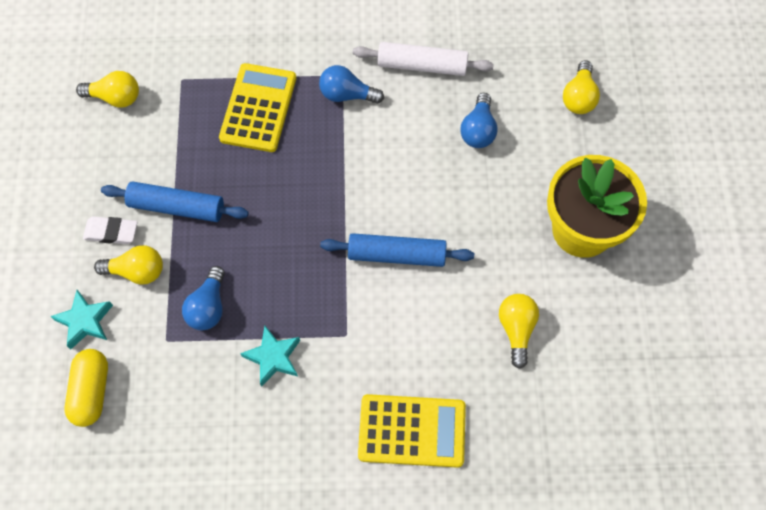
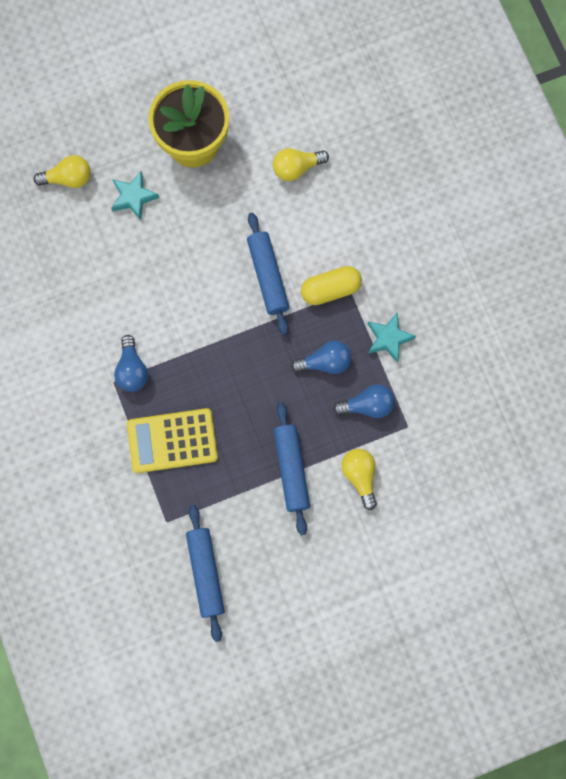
camera: 110 degrees left, 10 degrees up
turquoise star [50,290,113,350] -> turquoise star moved to [111,171,159,220]
yellow capsule [65,349,108,427] -> yellow capsule moved to [301,266,362,305]
yellow light bulb [76,71,139,108] -> blue rolling pin [186,505,225,642]
white eraser [83,216,138,244] -> none
white rolling pin [353,42,494,76] -> none
yellow calculator [358,394,466,468] -> none
blue light bulb [460,93,498,148] -> blue light bulb moved to [291,341,352,374]

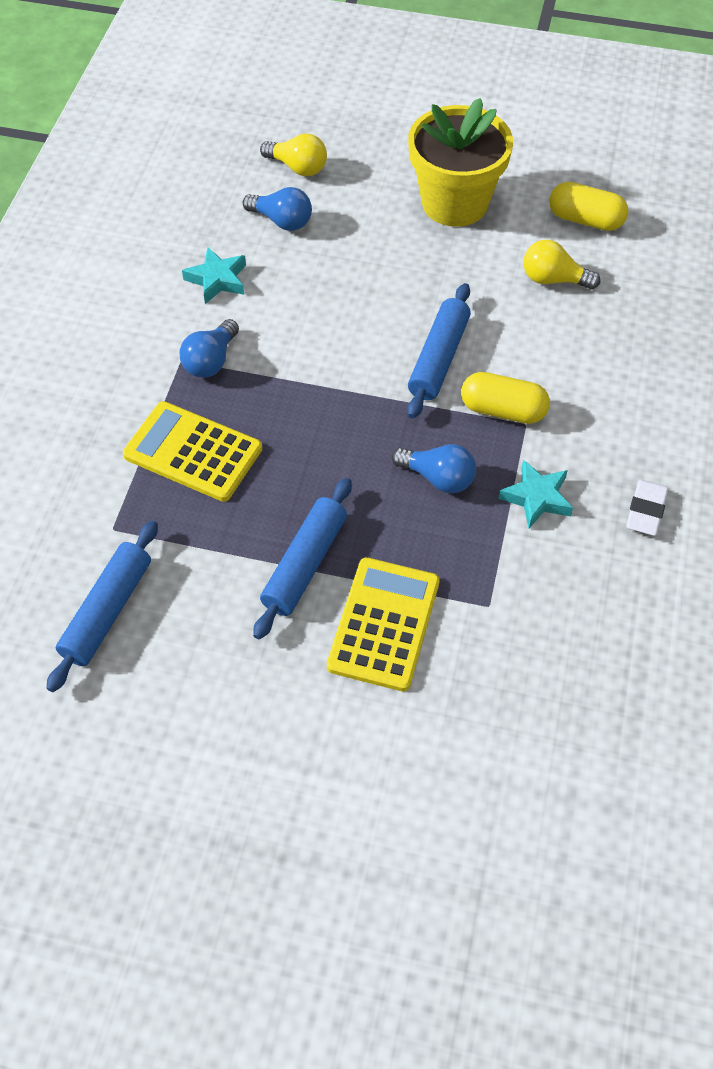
camera: 35 degrees right, 20 degrees down
turquoise star [111,171,159,220] -> turquoise star moved to [182,247,246,304]
blue light bulb [333,384,395,418] -> blue light bulb moved to [243,187,312,231]
yellow light bulb [341,449,377,510] -> yellow calculator [327,557,440,692]
none -> yellow capsule [549,182,628,231]
none -> white eraser [626,479,668,536]

